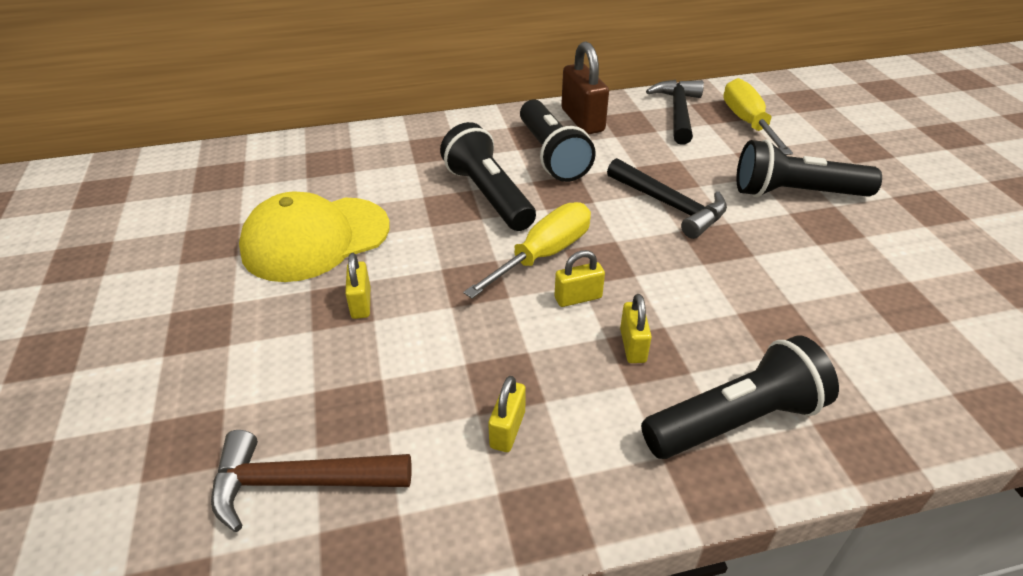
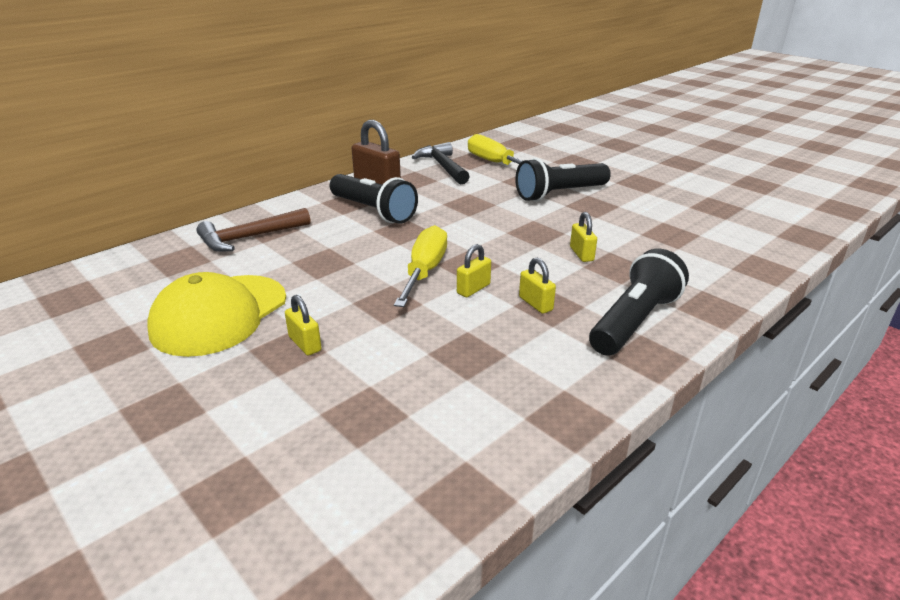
camera: 30 degrees left, 10 degrees down
brown hammer [211,430,412,532] -> brown hammer moved to [196,208,310,252]
black flashlight [440,122,536,231] -> none
yellow padlock [488,376,526,452] -> yellow padlock moved to [570,212,597,262]
black hammer [607,158,727,239] -> none

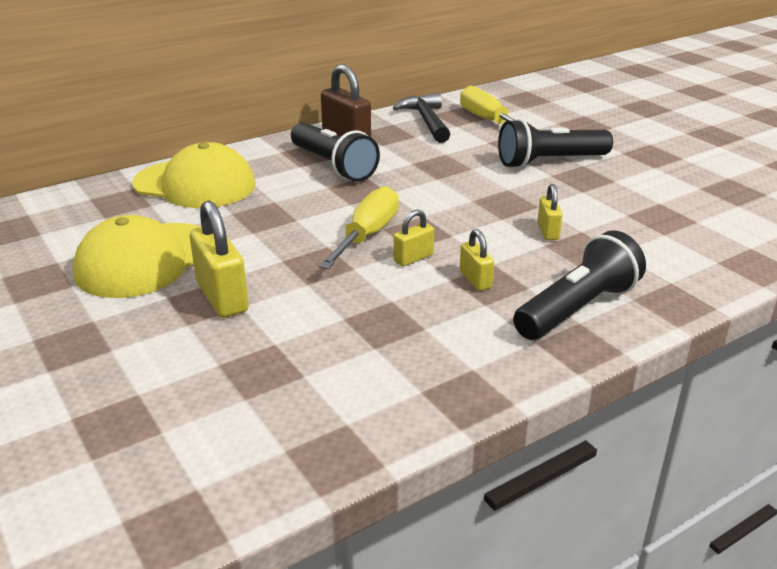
camera: 10 degrees right, 0 degrees up
brown hammer [196,208,310,252] -> yellow cap [132,142,255,208]
yellow padlock [285,295,322,355] -> yellow padlock [190,201,249,318], size x1.80

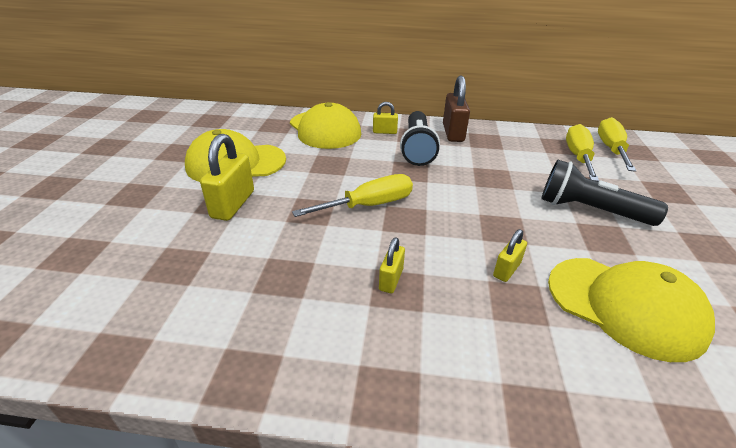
camera: 40 degrees right, 5 degrees up
black hammer [393,93,450,143] -> none
yellow padlock [394,209,434,266] -> yellow padlock moved to [373,102,398,134]
black flashlight [513,230,646,340] -> none
none -> yellow cap [548,258,715,362]
none -> yellow screwdriver [598,117,636,172]

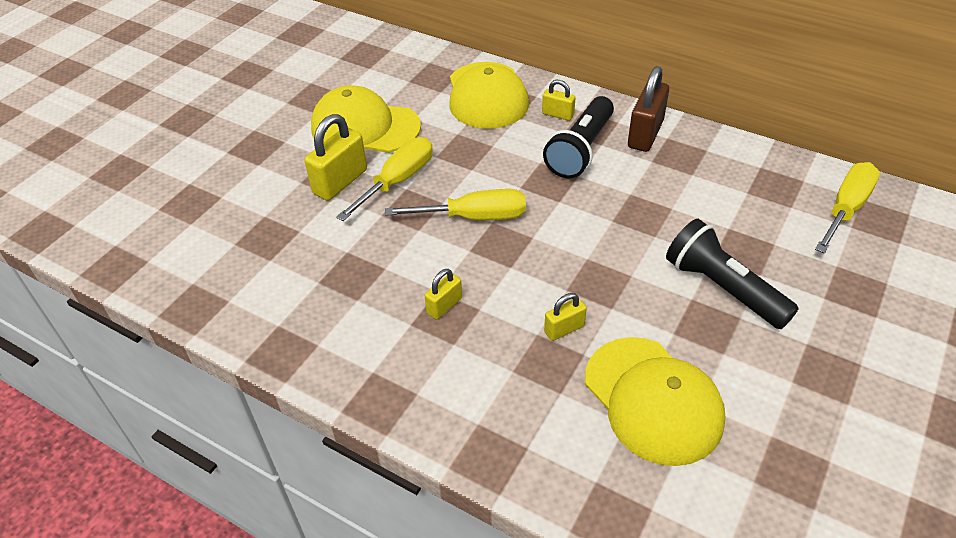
camera: 25 degrees right, 10 degrees up
yellow screwdriver [566,124,599,182] -> yellow screwdriver moved to [336,137,433,221]

